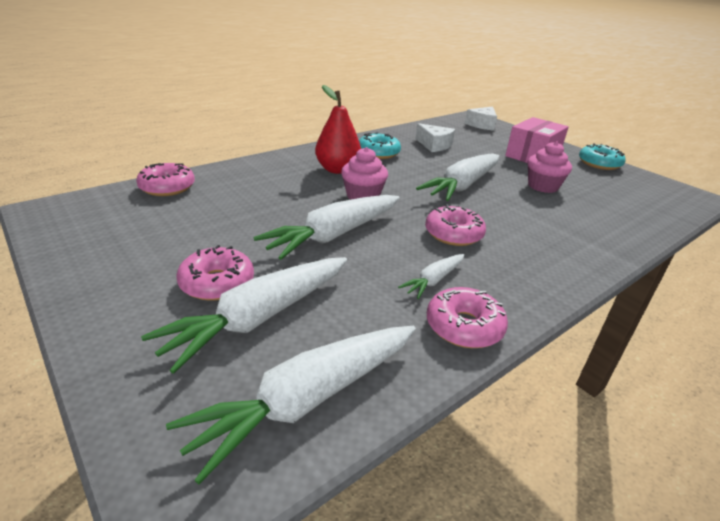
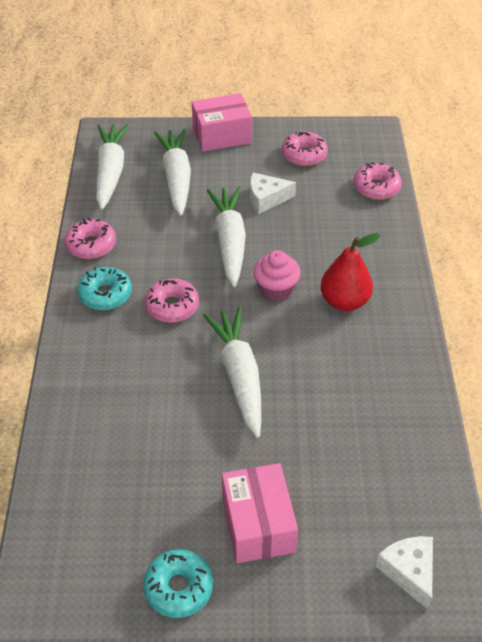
camera: 130 degrees right, 15 degrees up
pink donut [177,245,254,301] -> pink donut moved to [282,132,328,166]
turquoise donut [359,132,401,159] -> turquoise donut moved to [77,267,132,310]
white carrot [398,254,464,299] -> none
white cheese [415,123,455,152] -> white cheese moved to [250,173,296,214]
pink cupcake [528,141,572,193] -> none
none -> pink box [192,93,252,152]

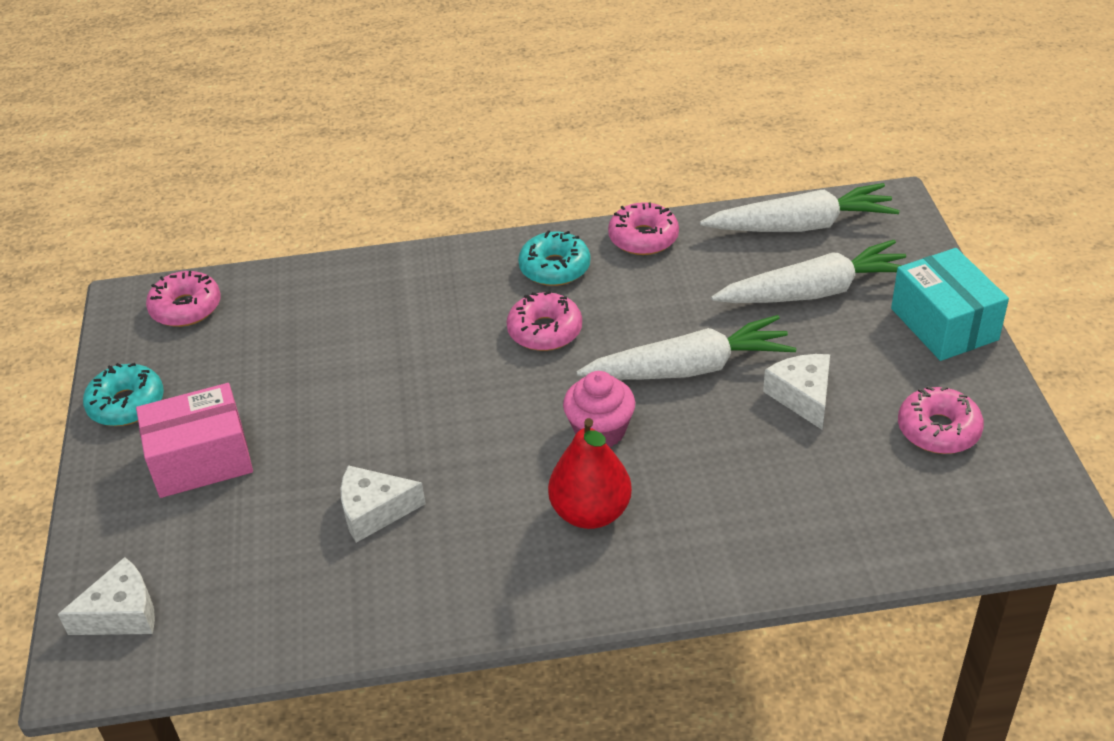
camera: 85 degrees right, 5 degrees down
pink box [192,93,252,152] -> turquoise box [891,248,1009,361]
white carrot [203,307,261,438] -> none
pink donut [354,162,402,200] -> pink donut moved to [146,271,221,327]
none -> white cheese [341,465,426,543]

